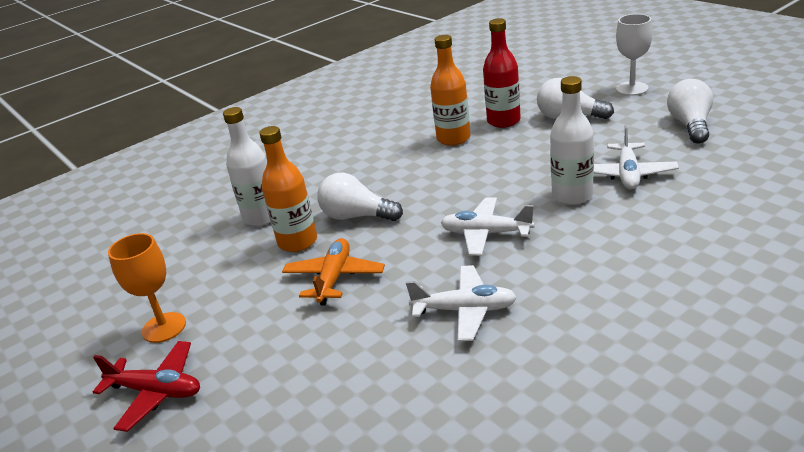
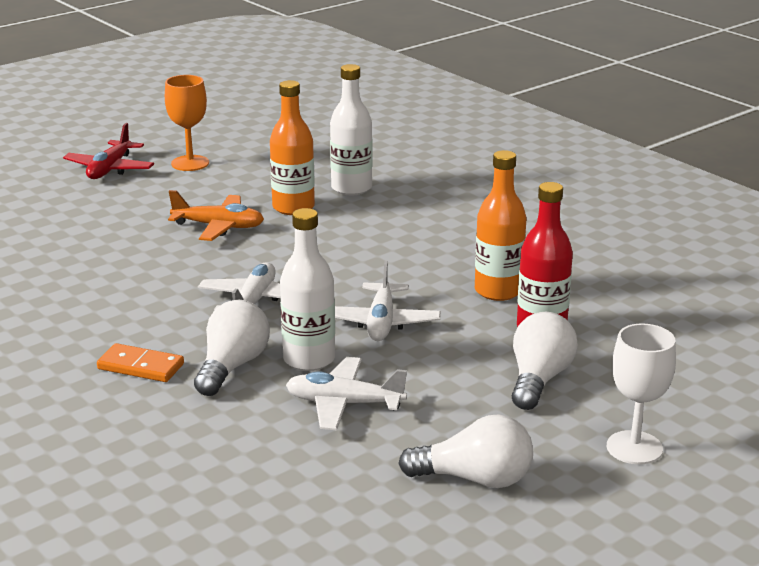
camera: 85 degrees right, 5 degrees down
white light bulb [317,173,403,221] -> white light bulb moved to [194,300,270,396]
white plane [406,265,517,341] -> white plane moved to [335,261,441,341]
none -> orange domino [97,343,184,382]

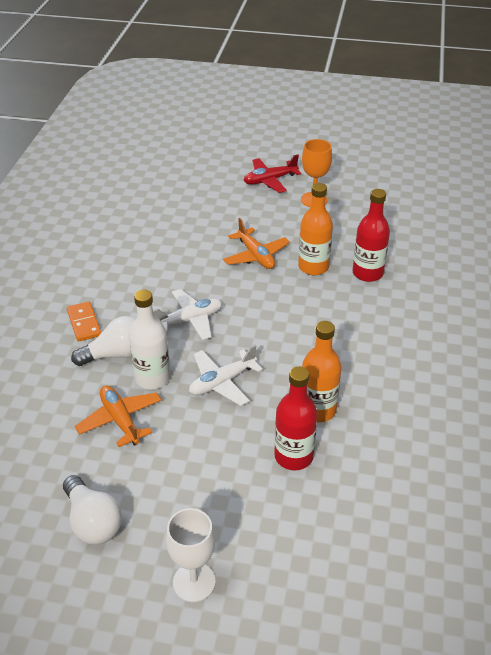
camera: 50 degrees right, 15 degrees up
white plane [286,357,407,431] -> orange plane [75,386,161,447]
white bottle [330,64,372,195] -> red bottle [353,189,390,282]
white light bulb [512,312,578,410] -> none

